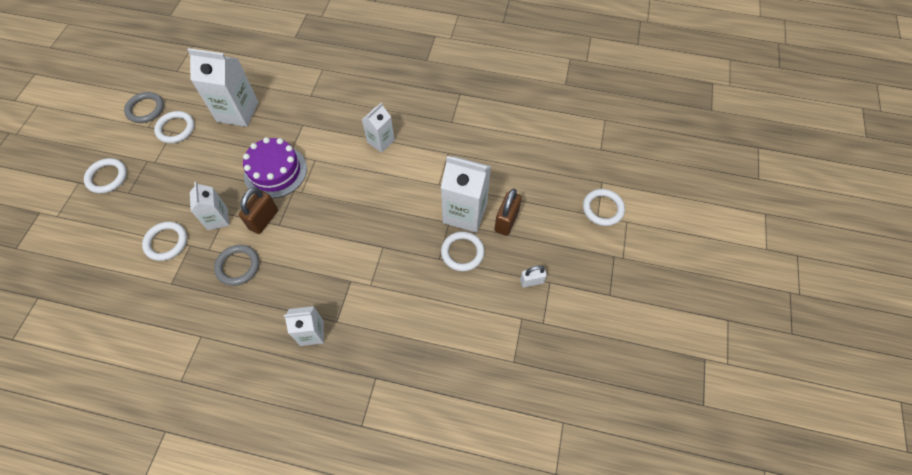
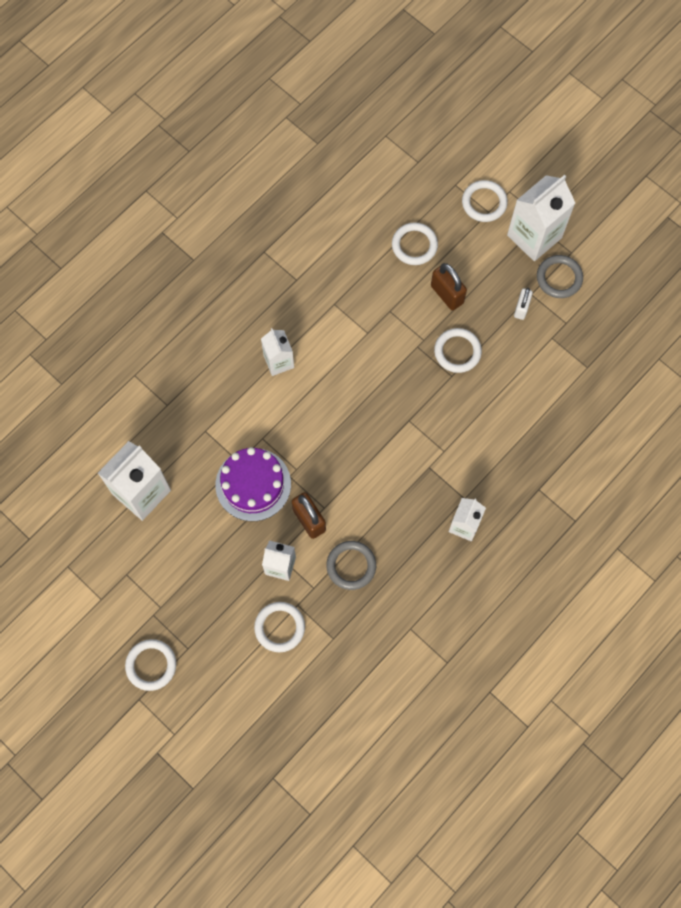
camera: 60 degrees left, 10 degrees up
grey ring [124,92,164,123] -> grey ring moved to [537,255,583,298]
white ring [154,111,194,143] -> white ring moved to [392,222,438,265]
white carton [441,156,491,233] -> white carton moved to [507,175,575,261]

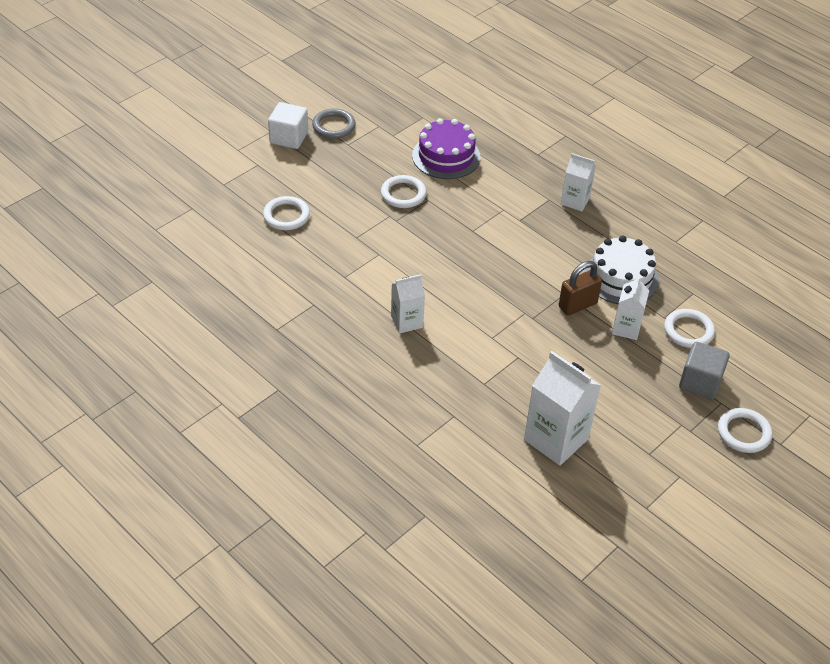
camera: 90 degrees left, 25 degrees down
purple cake [215,447,291,521] -> purple cake moved to [412,118,480,179]
grey ring [326,541,376,590] -> white cake [584,236,659,304]
brown padlock [431,263,467,311] -> none
white ring [462,180,508,222] -> none
white carton [507,175,575,261] -> white cube [268,102,308,149]
white padlock [514,288,533,320] -> none
none -> grey cube [679,342,730,399]

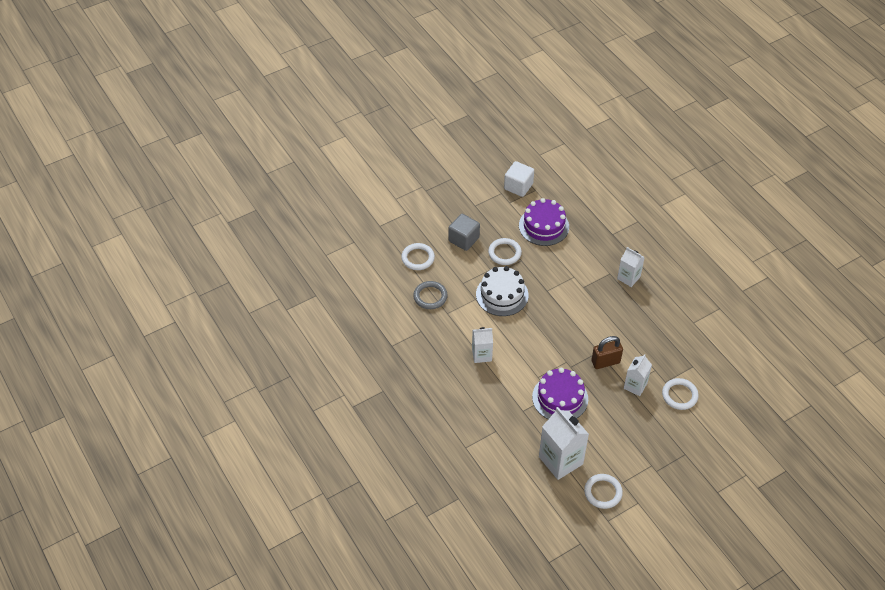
camera: 15 degrees right, 5 degrees up
white cube [268,102,308,149] -> white cube moved to [504,161,534,197]
grey ring [312,108,356,139] -> grey ring moved to [413,281,448,309]
white cake [584,236,659,304] -> white cake moved to [476,266,529,316]
grey cube [679,342,730,399] -> grey cube moved to [448,214,480,251]
white ring [718,408,772,453] -> white ring moved to [584,474,623,509]
none -> purple cake [532,368,588,419]

